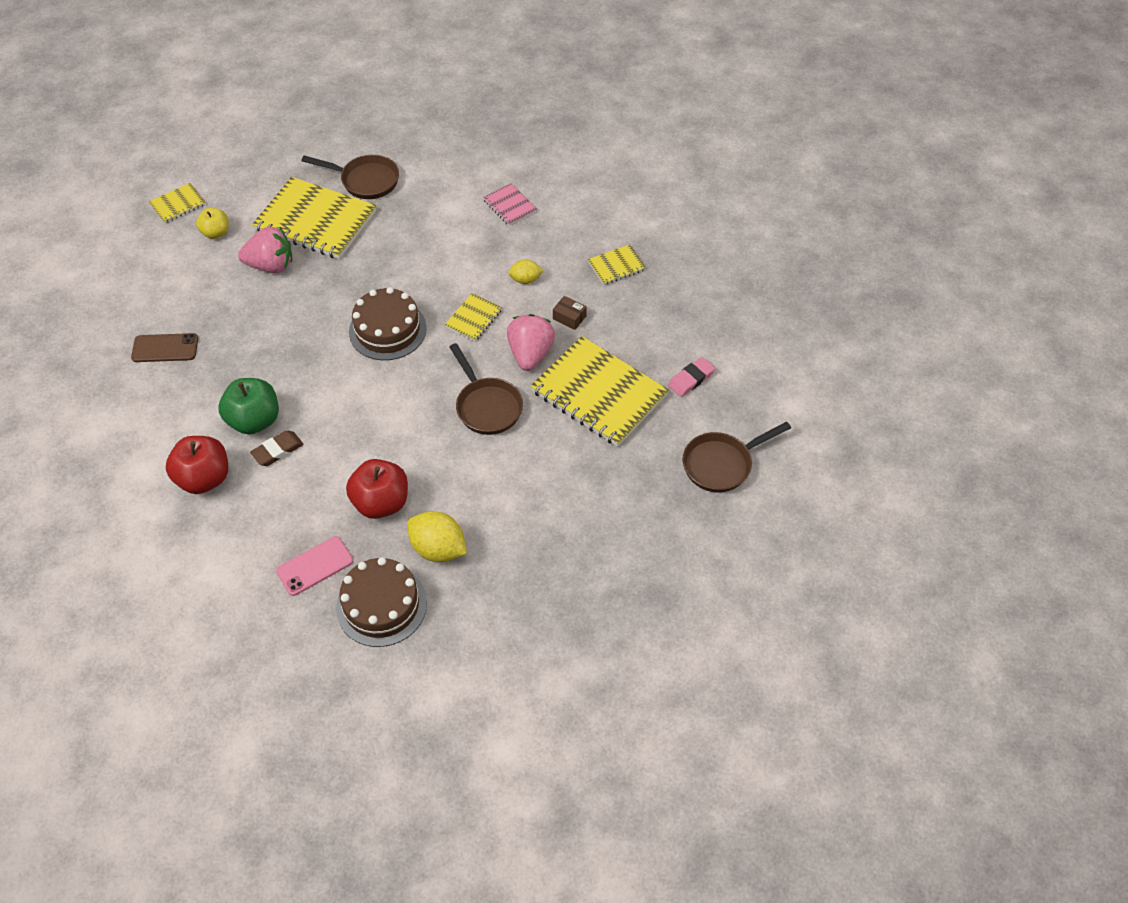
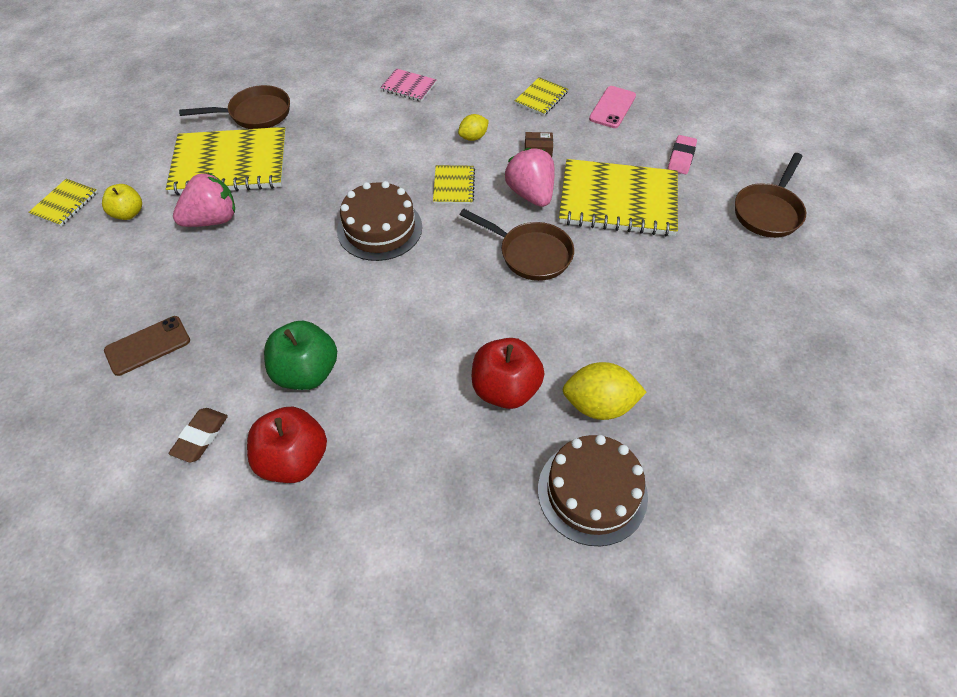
camera: 30 degrees left, 0 degrees up
brown eraser [250,430,303,466] -> brown eraser moved to [169,408,228,462]
pink phone [276,536,353,596] -> pink phone moved to [589,86,636,128]

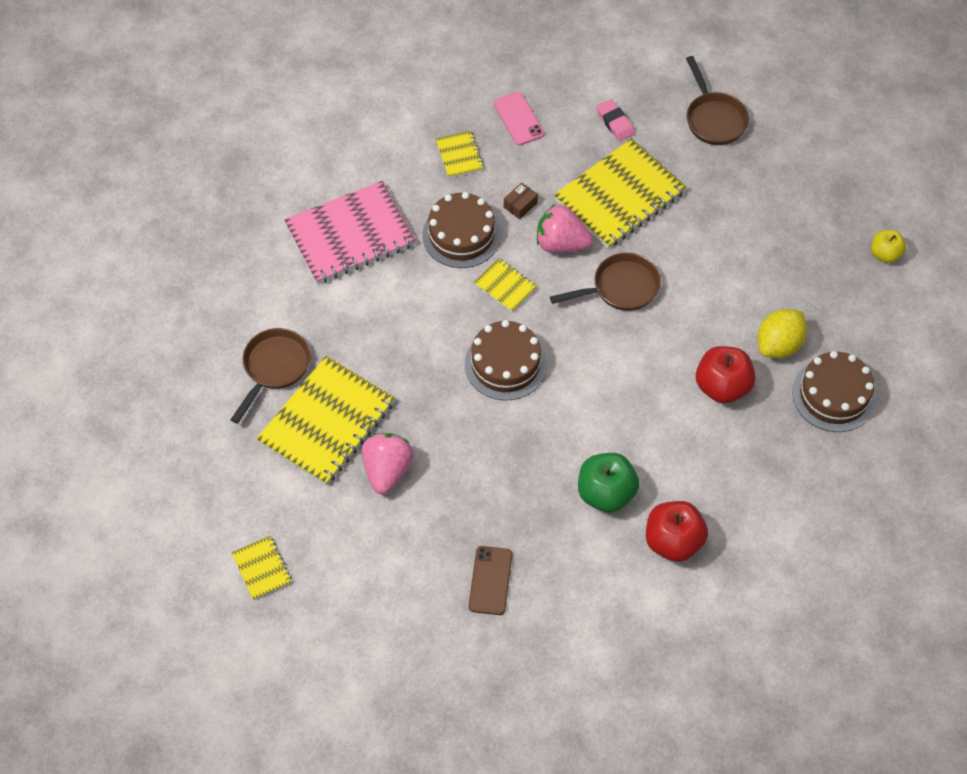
camera: 50 degrees left, 5 degrees up
yellow apple [102,184,142,220] -> yellow apple moved to [871,230,906,263]
brown eraser [169,408,228,462] -> none
pink notebook [380,68,437,102] -> pink notebook [284,181,416,284], size x2.16
yellow lemon [458,114,489,141] -> brown cake [422,192,501,268]

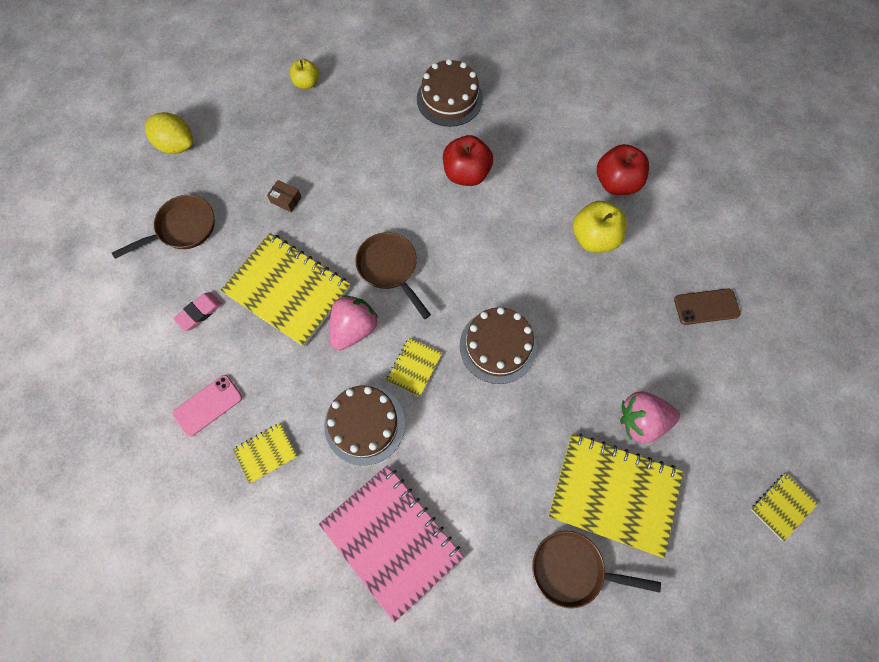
camera: 105 degrees left, 10 degrees up
brown box [504,182,538,219] -> brown box moved to [267,180,302,212]
pink strawberry [537,204,593,253] -> pink strawberry turned 150 degrees counterclockwise [329,295,378,351]
green apple [578,453,639,513] -> yellow apple [573,201,627,253]
yellow lemon [758,309,807,358] -> yellow lemon moved to [145,112,193,154]

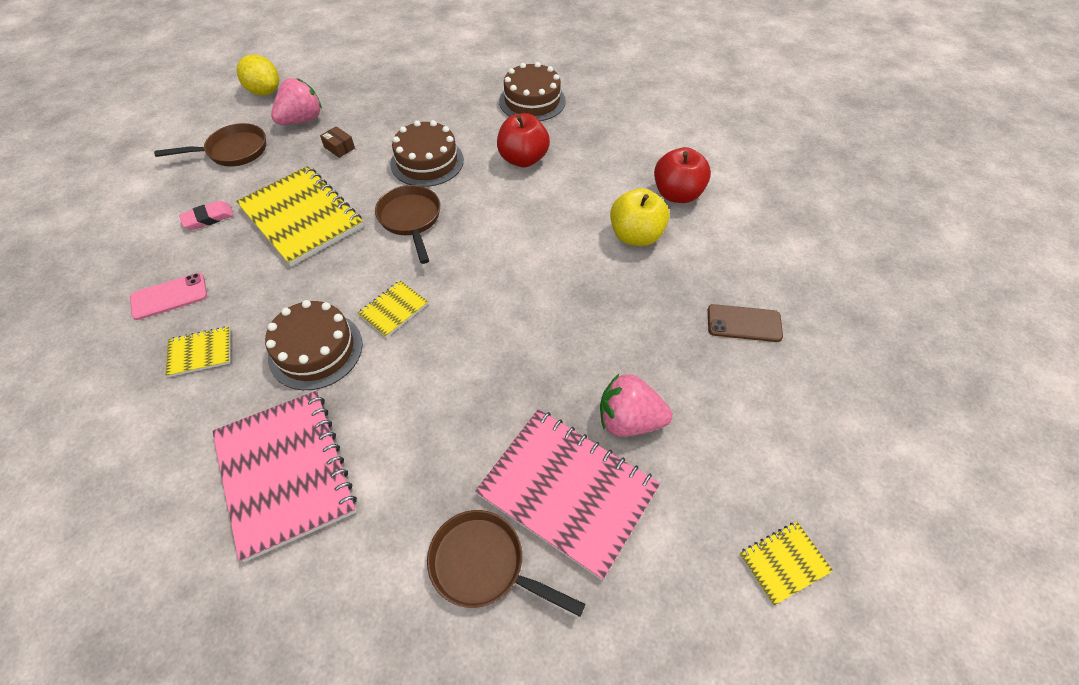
camera: 15 degrees right, 15 degrees down
yellow apple [290,59,319,89] -> none
pink strawberry [329,295,378,351] -> pink strawberry moved to [271,78,322,125]
brown cake [460,307,537,384] -> brown cake moved to [390,120,464,187]
yellow notebook [548,433,683,558] -> pink notebook [475,409,660,580]

